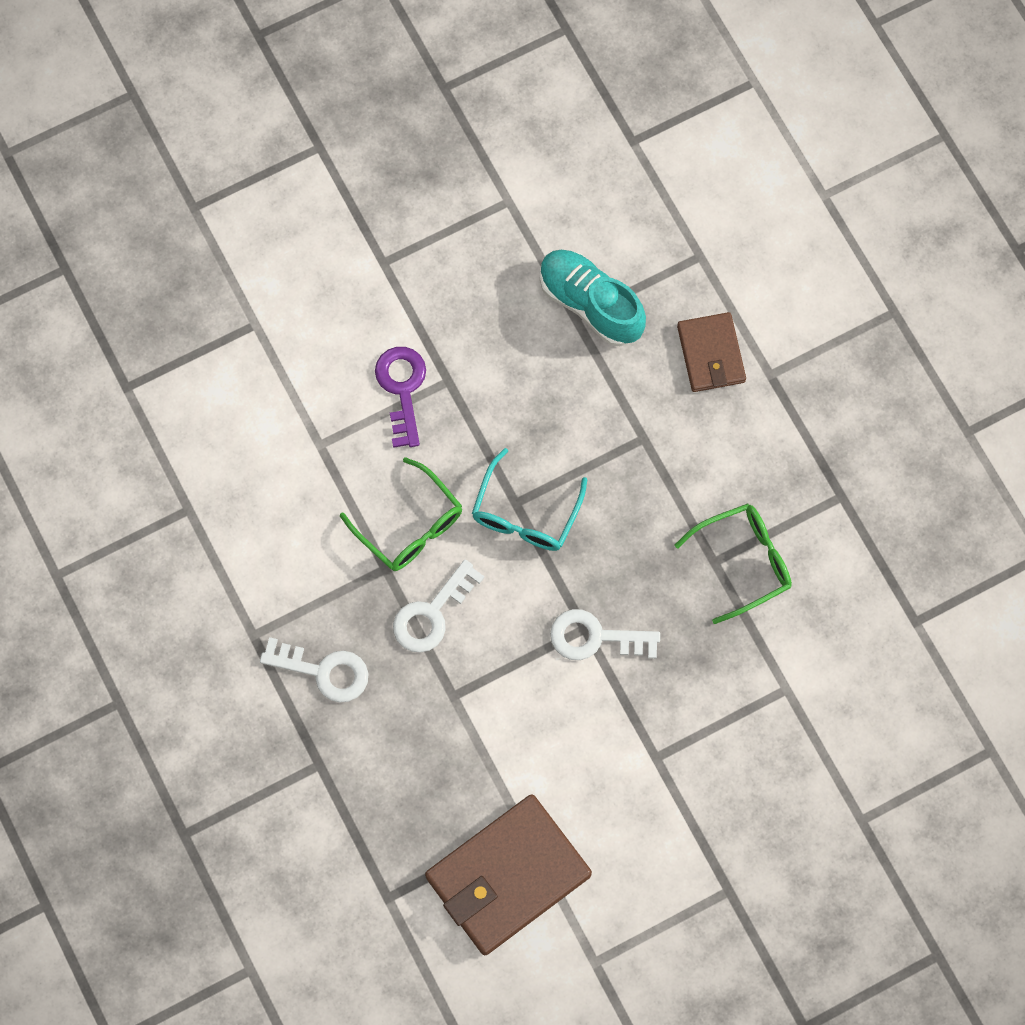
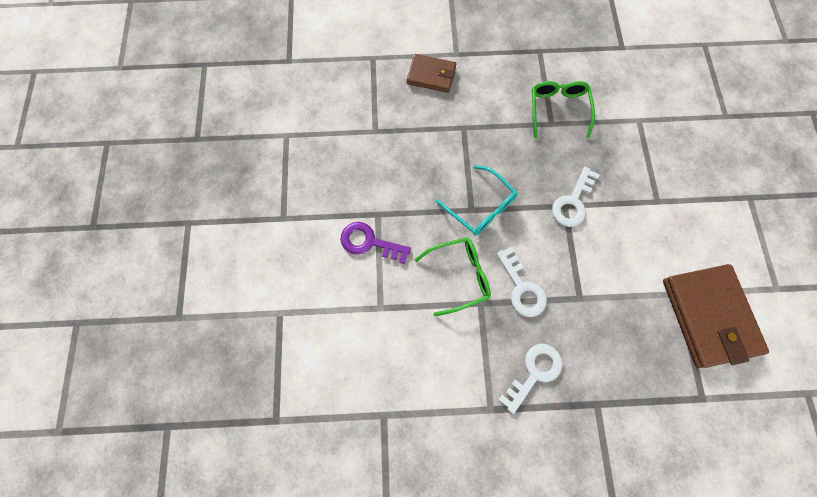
camera: 65 degrees left, 0 degrees up
turquoise shoe [540,250,646,346] -> none

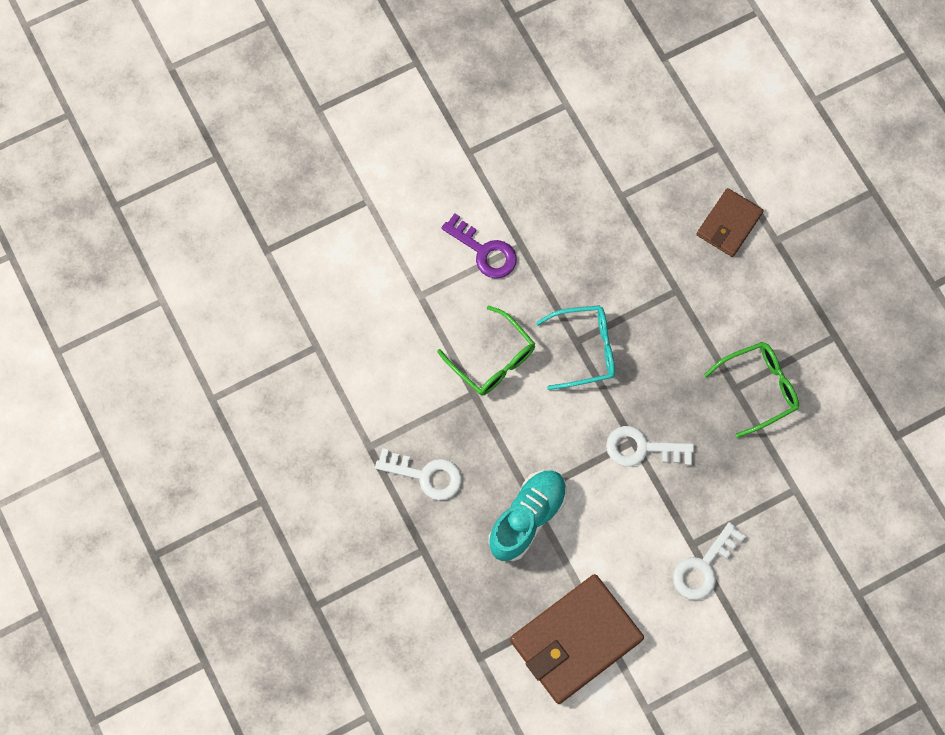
camera: 65 degrees right, 0 degrees up
purple key [340,222,411,264] -> purple key turned 135 degrees clockwise [441,213,517,278]
brown wallet [407,54,456,93] -> brown wallet turned 45 degrees clockwise [697,188,764,257]
turquoise glasses [436,165,517,235] -> turquoise glasses turned 120 degrees counterclockwise [536,305,615,390]
white key [496,246,547,317] -> white key moved to [673,522,746,600]
none -> turquoise shoe [489,470,567,561]

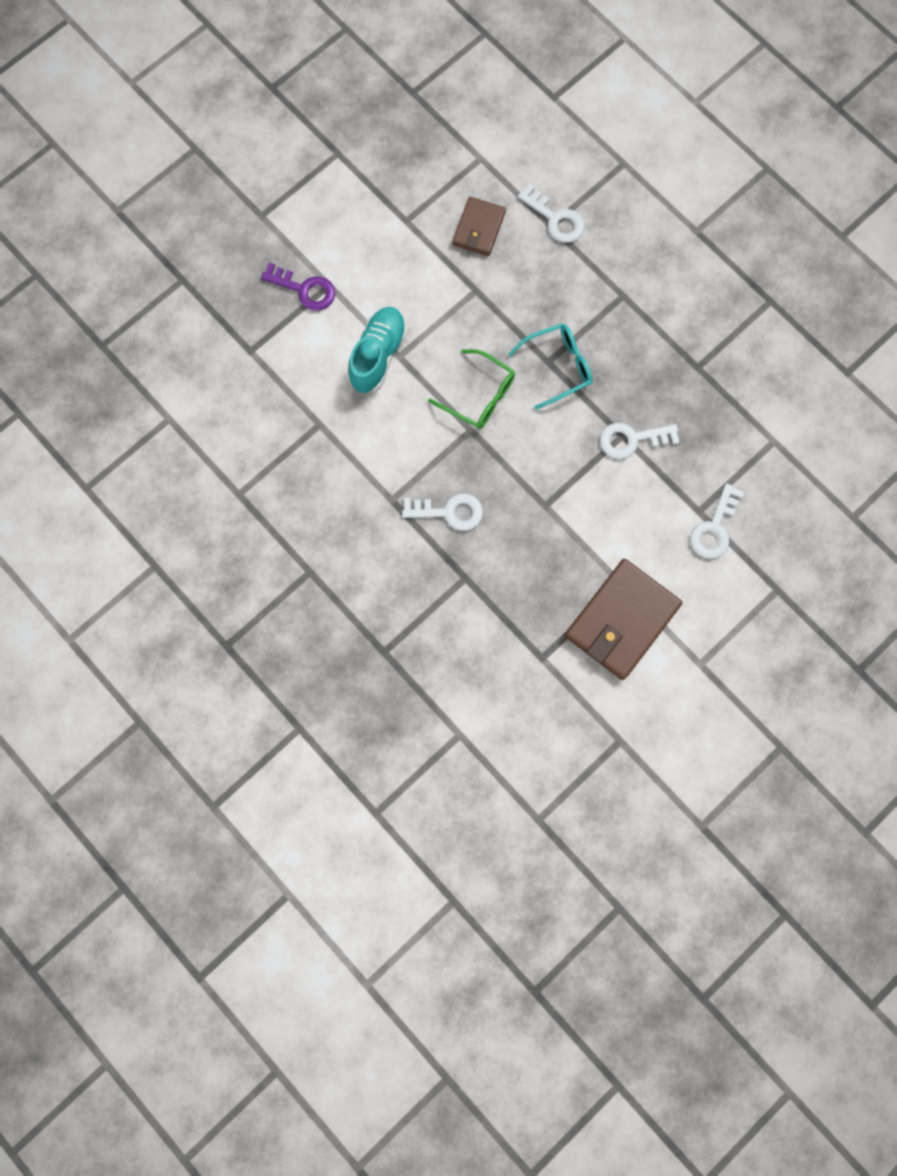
camera: 15 degrees left, 5 degrees up
purple key [441,213,517,278] -> purple key moved to [261,262,335,311]
turquoise shoe [489,470,567,561] -> turquoise shoe moved to [348,307,407,393]
brown wallet [697,188,764,257] -> brown wallet moved to [452,197,506,256]
green glasses [704,342,799,438] -> none
none -> white key [518,184,584,243]

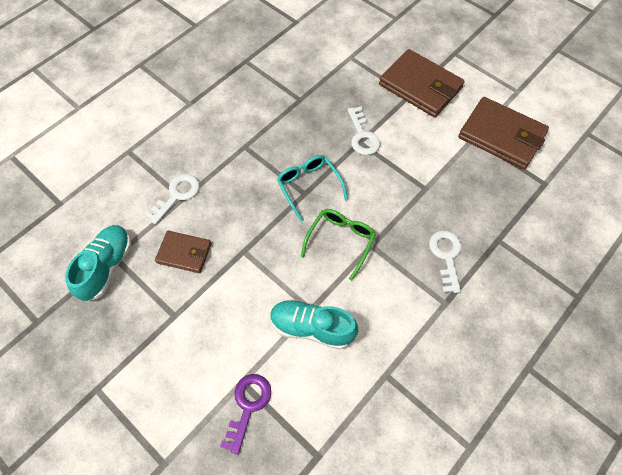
camera: 95 degrees left, 15 degrees down
white key [690,484,744,559] -> brown wallet [379,49,465,117]
none -> turquoise shoe [65,225,131,301]

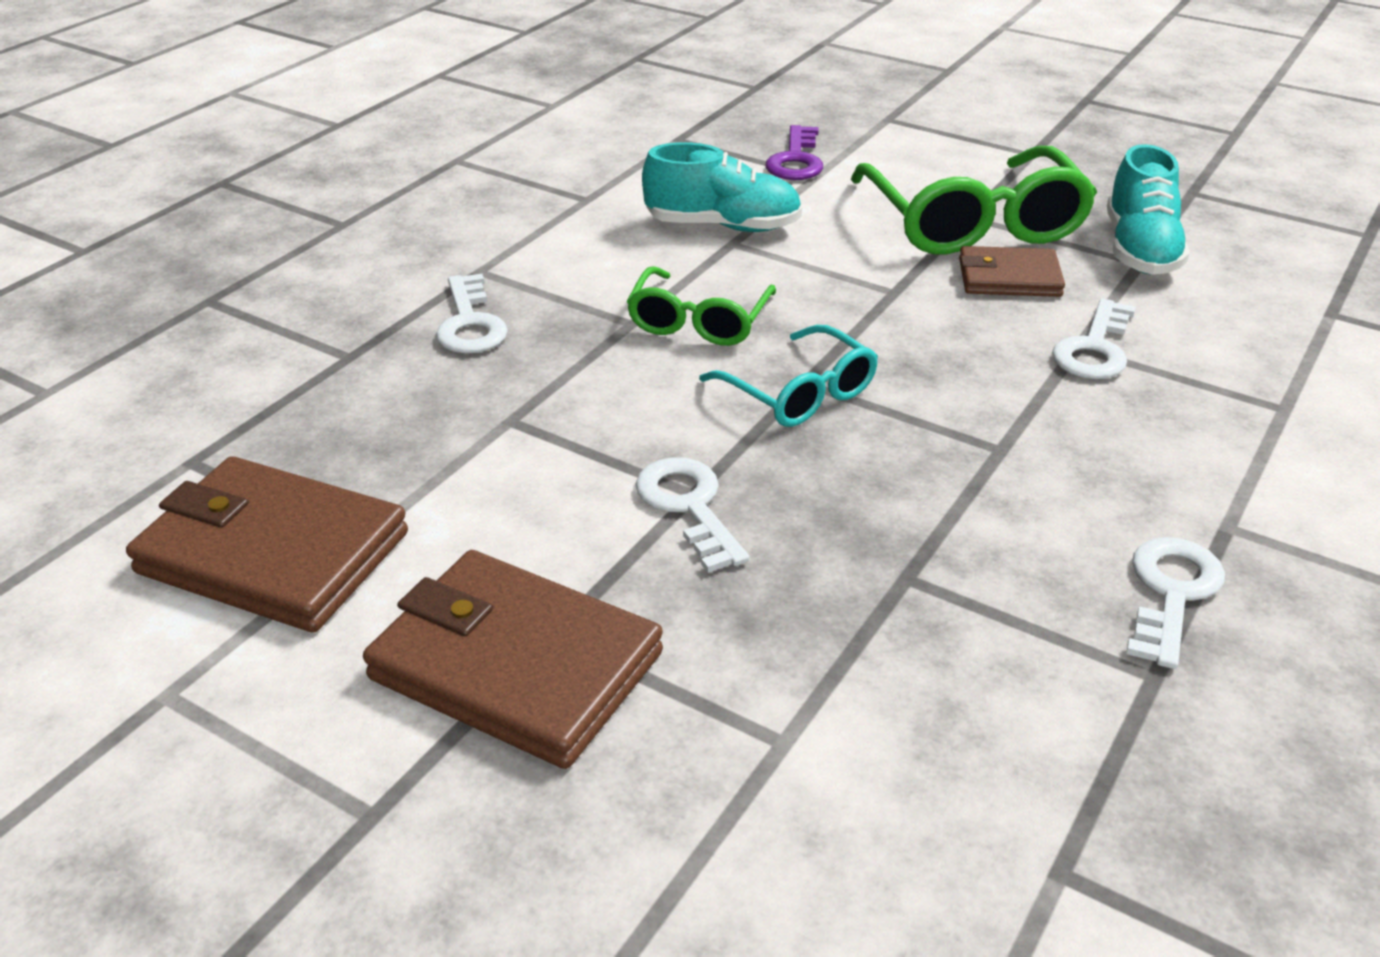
camera: 170 degrees right, 25 degrees down
none -> green glasses [851,146,1097,255]
none -> white key [1126,537,1225,669]

